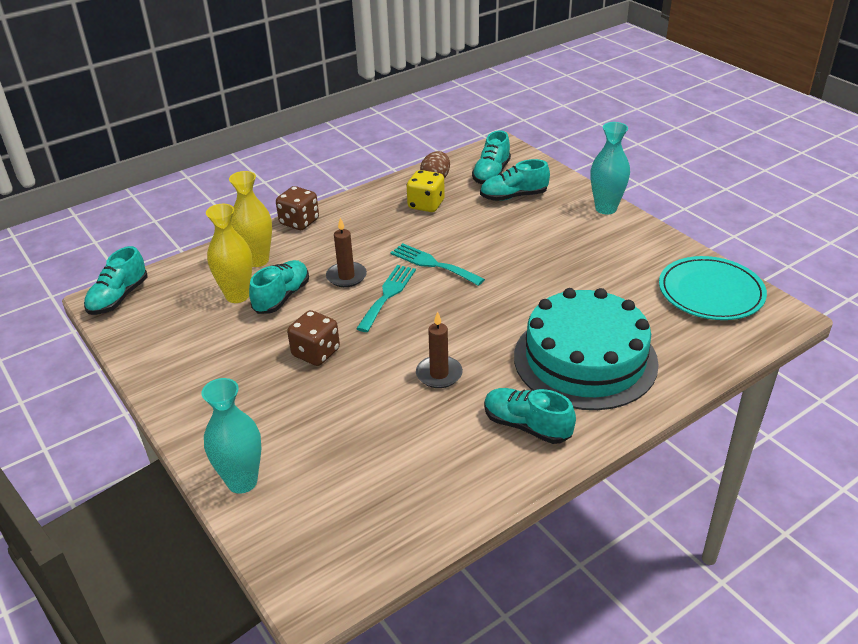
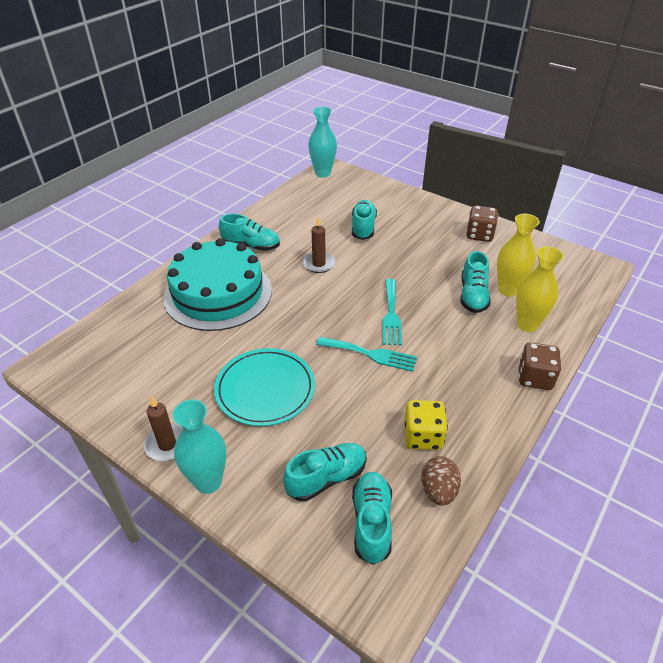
camera: 160 degrees right, 5 degrees up
turquoise shoe [84,246,147,315] -> turquoise shoe moved to [352,200,377,240]
turquoise vase [202,378,261,494] -> turquoise vase moved to [308,106,337,178]
brown dice [287,310,340,366] -> brown dice moved to [466,206,498,242]
brown candle [326,218,367,287] -> brown candle moved to [144,396,183,461]
turquoise plate [659,256,767,320] -> turquoise plate moved to [214,348,315,426]

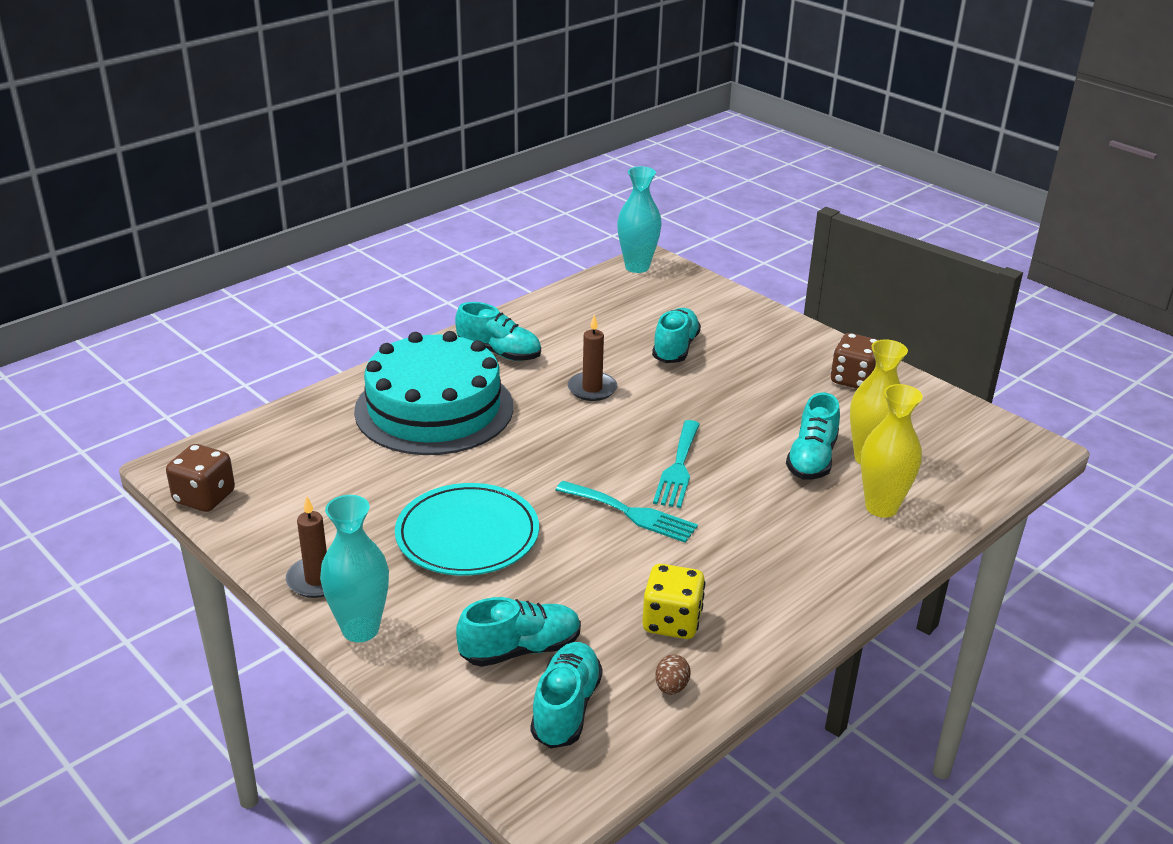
camera: 10 degrees right, 10 degrees down
brown egg [421,456,461,505] -> brown egg [655,654,691,695], size x0.64
brown dice [518,342,561,390] -> brown dice moved to [166,444,235,512]

